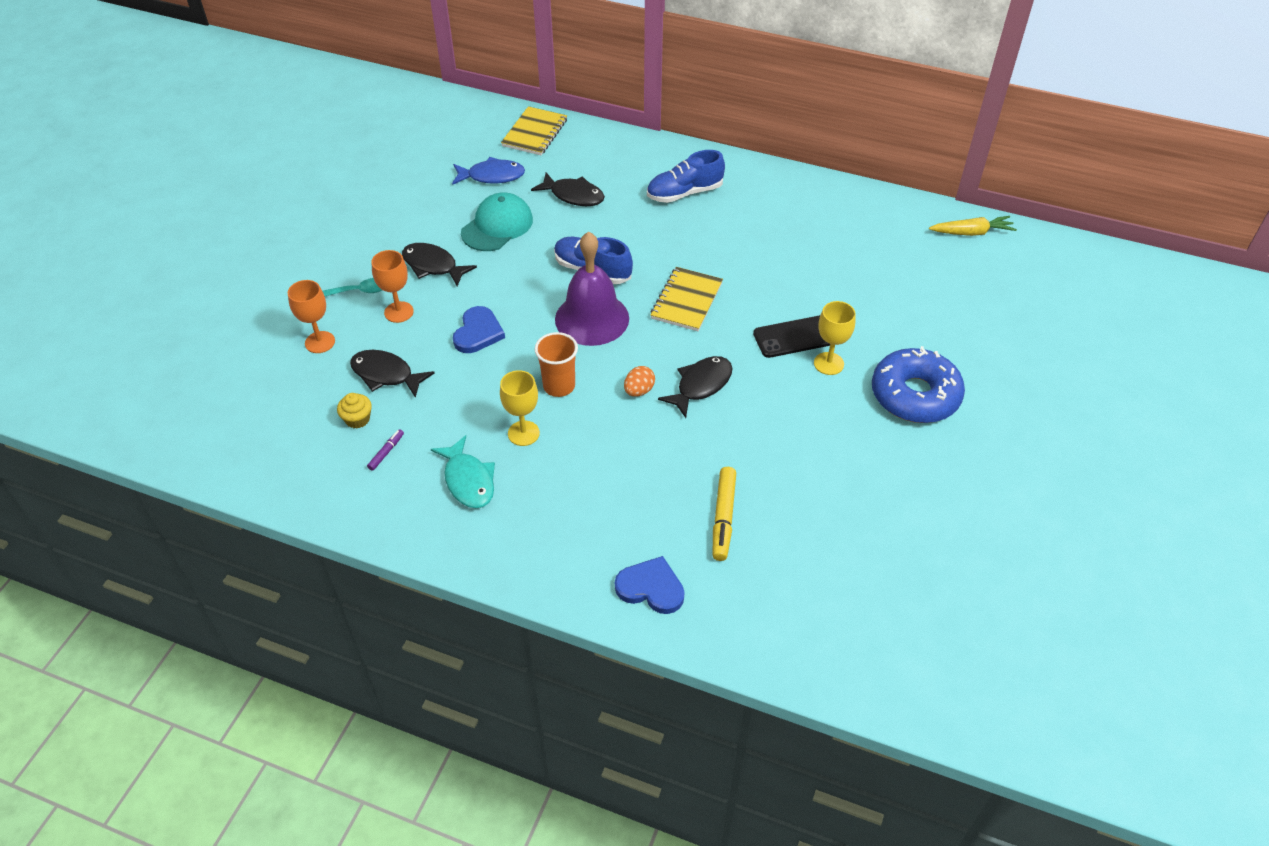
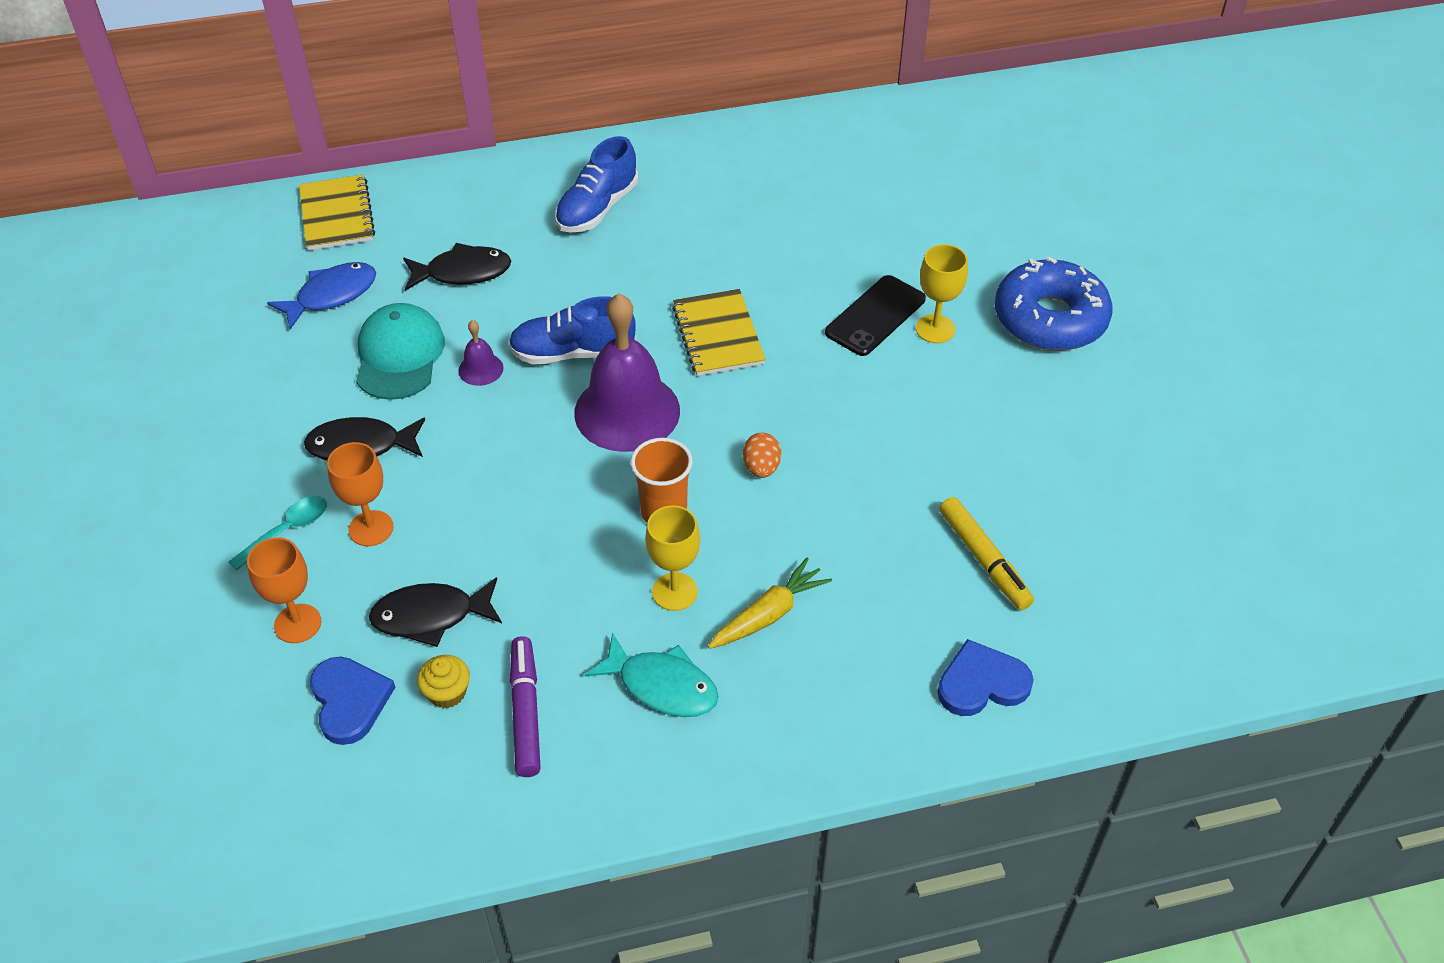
camera: 35 degrees left, 0 degrees up
purple marker [367,429,404,471] -> purple marker [510,636,541,777], size x1.93
blue heart [453,306,505,353] -> blue heart moved to [310,657,395,745]
black fish [658,356,733,418] -> none
yellow carrot [929,216,1017,236] -> yellow carrot moved to [708,558,832,649]
none -> purple bell [458,320,503,386]

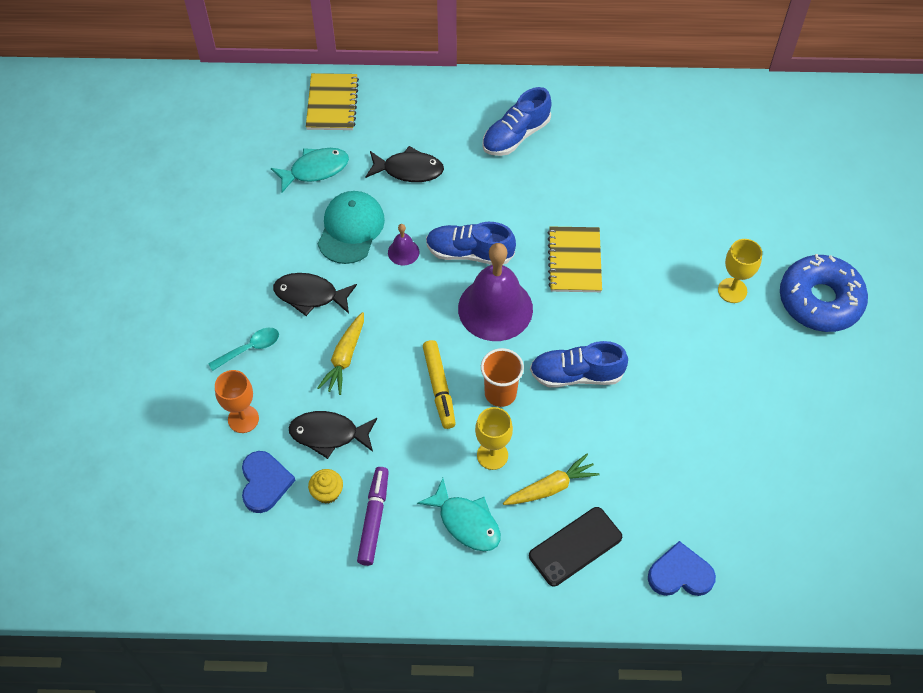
camera: 15 degrees right, 10 degrees up
blue fish [267,262,376,330] -> turquoise fish [271,148,349,193]
orange goblet [327,442,394,546] -> none
orange egg [743,433,781,478] -> blue shoe [530,341,628,388]
black phone [825,275,926,356] -> black phone moved to [529,507,622,586]
yellow marker [939,497,1034,610] -> yellow marker moved to [423,340,456,429]
none -> yellow carrot [317,312,364,395]

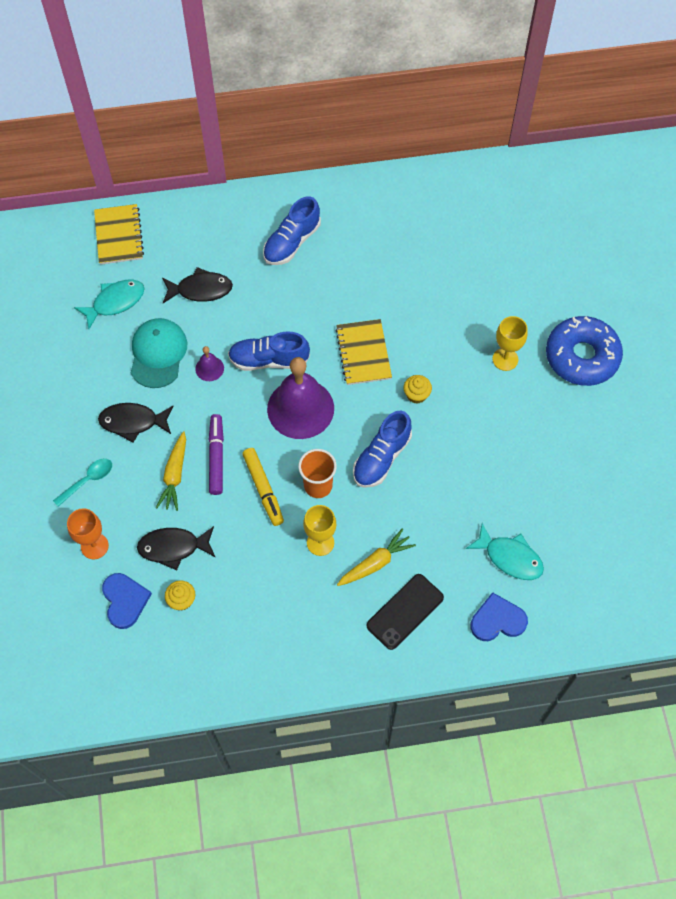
camera: 10 degrees left, 5 degrees up
purple marker [357,467,389,566] -> purple marker moved to [209,414,224,495]
turquoise fish [417,478,501,551] -> turquoise fish moved to [466,523,544,580]
blue shoe [530,341,628,388] -> blue shoe turned 45 degrees counterclockwise [353,411,412,488]
none -> yellow cupcake [404,375,432,404]

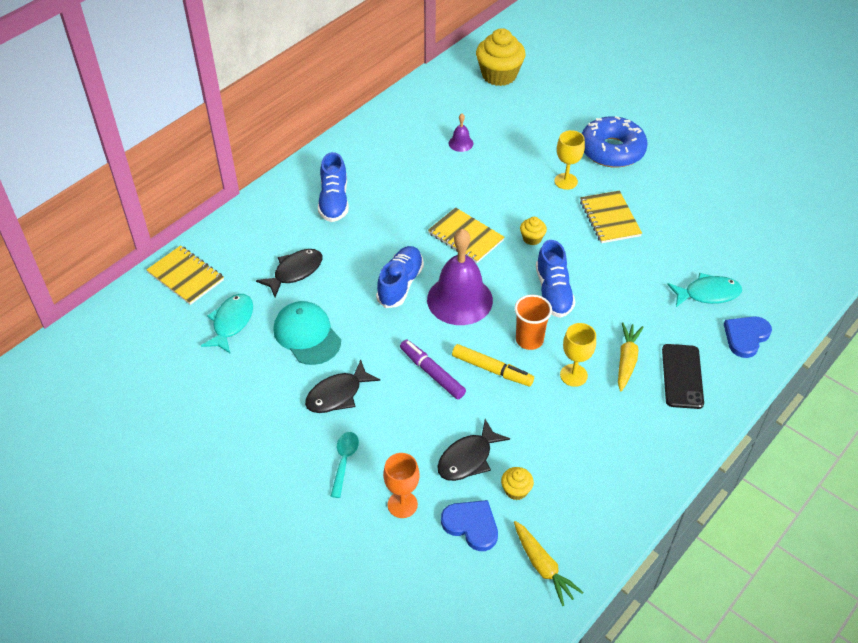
camera: 40 degrees left, 15 degrees down
yellow carrot [156,431,186,511] -> yellow carrot moved to [514,521,584,606]
purple bell [195,346,224,381] -> purple bell moved to [449,114,473,152]
blue shoe [228,331,310,371] -> blue shoe turned 150 degrees clockwise [376,246,424,308]
none -> yellow cupcake [476,28,526,86]
none -> yellow notebook [580,190,642,243]

